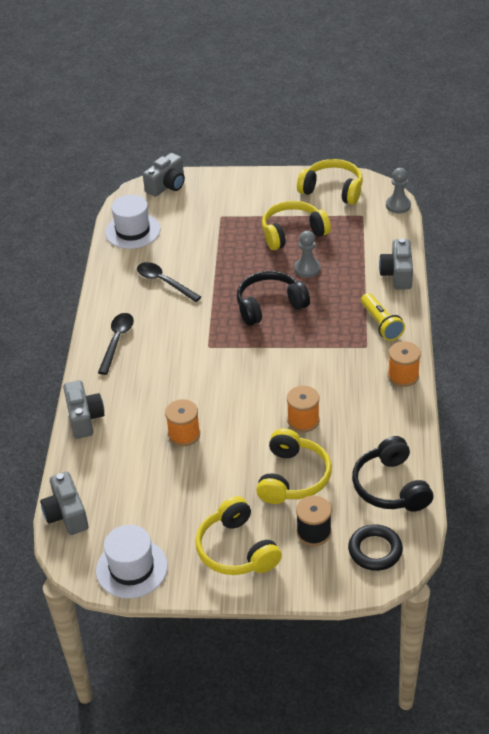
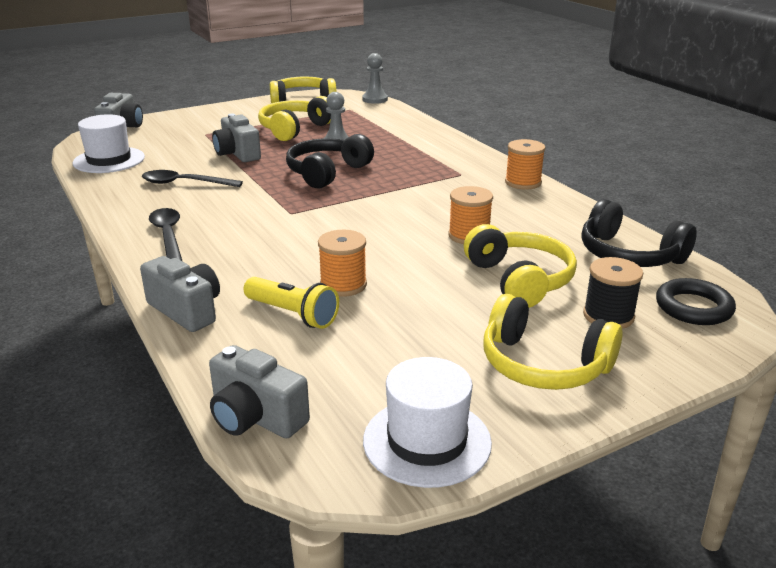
camera: 35 degrees left, 15 degrees down
yellow flashlight [361,293,405,341] -> yellow flashlight moved to [244,277,339,329]
grey camera [379,238,413,289] -> grey camera moved to [212,114,261,162]

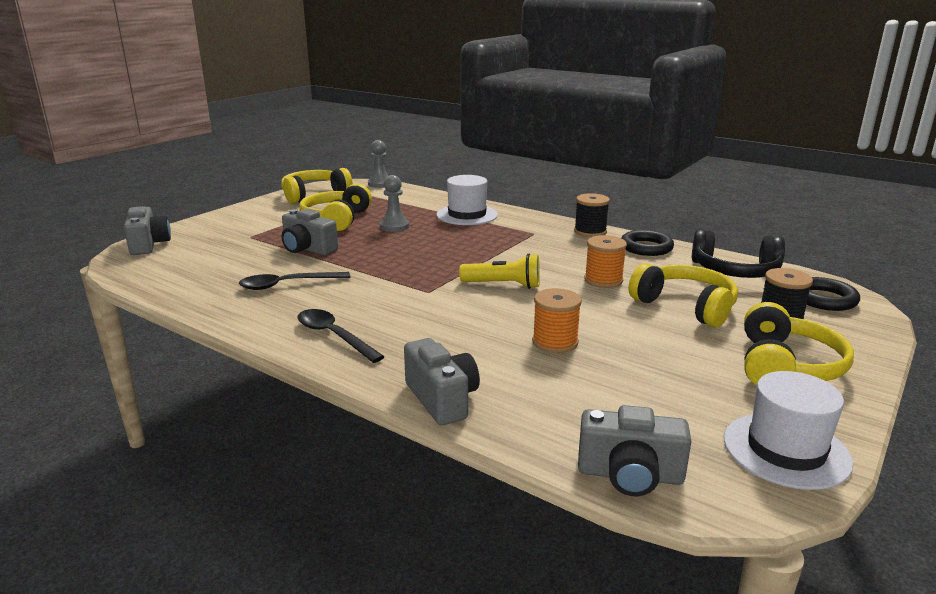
camera: 25 degrees left, 5 degrees down
white hat [72,114,145,173] -> white hat moved to [436,175,498,225]
grey camera [140,256,220,332] -> grey camera turned 45 degrees clockwise [404,338,480,425]
yellow flashlight [244,277,339,329] -> yellow flashlight moved to [459,254,540,289]
black headphones [286,134,374,189] -> none
yellow headphones [483,294,623,390] -> yellow headphones turned 75 degrees counterclockwise [744,302,854,385]
orange spool [505,139,545,190] -> black spool [574,193,610,237]
none -> black ring [621,230,674,256]

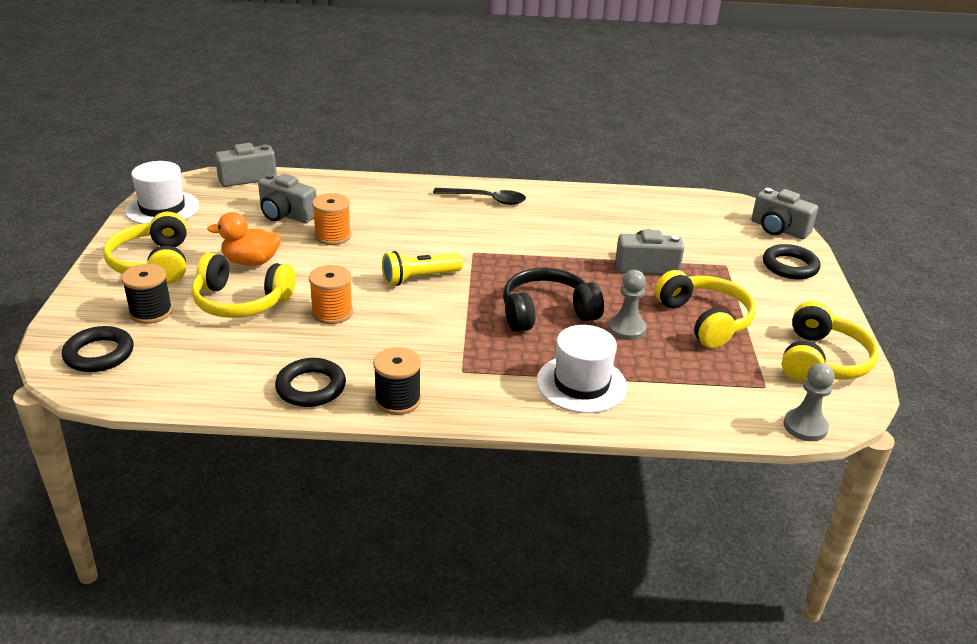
camera: 145 degrees right, 10 degrees up
black spoon [239,272,351,290] -> none
grey camera [404,338,480,425] -> grey camera moved to [258,173,317,223]
black headphones [692,229,785,278] -> black headphones moved to [503,268,604,332]
none -> orange duck [207,212,282,266]
none -> black ring [763,244,820,279]

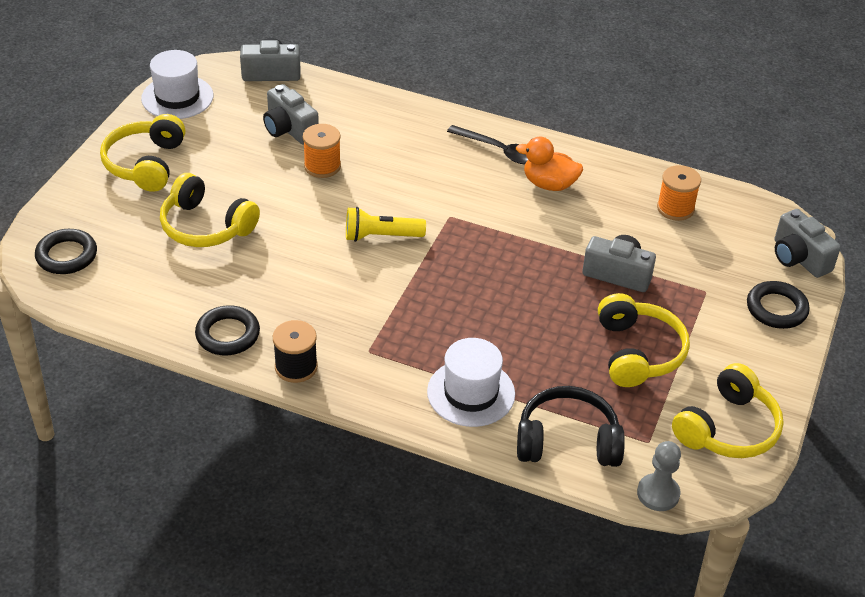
camera: 20 degrees right, 10 degrees up
black spool [121,264,173,324] -> none
orange duck [207,212,282,266] -> orange duck moved to [516,137,583,191]
orange spool [309,265,353,324] -> orange spool moved to [657,165,701,221]
black headphones [503,268,604,332] -> black headphones moved to [517,386,625,467]
grey pawn [608,270,647,340] -> none

